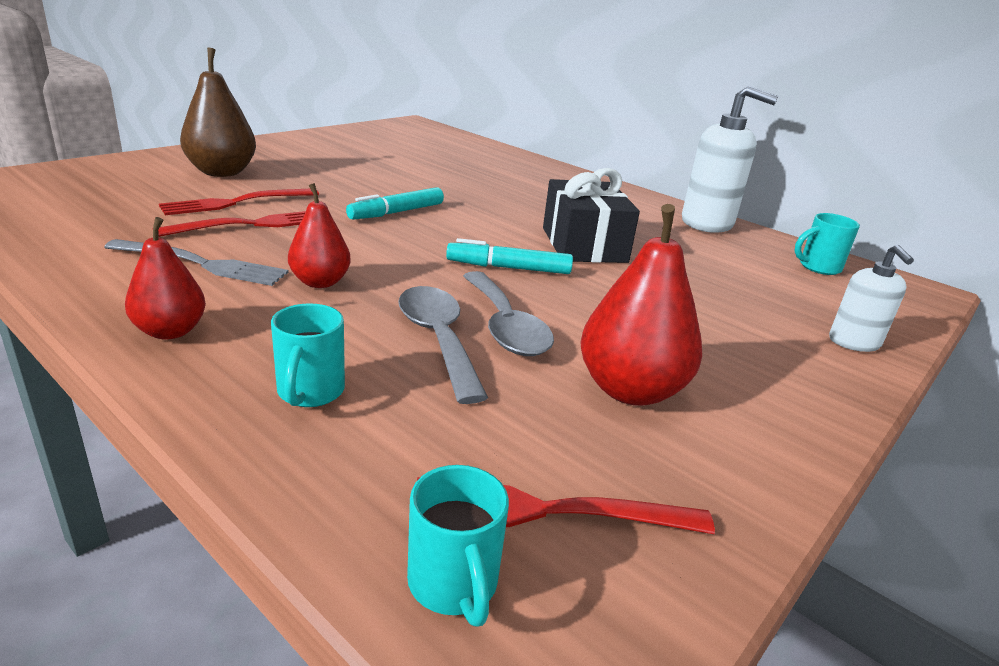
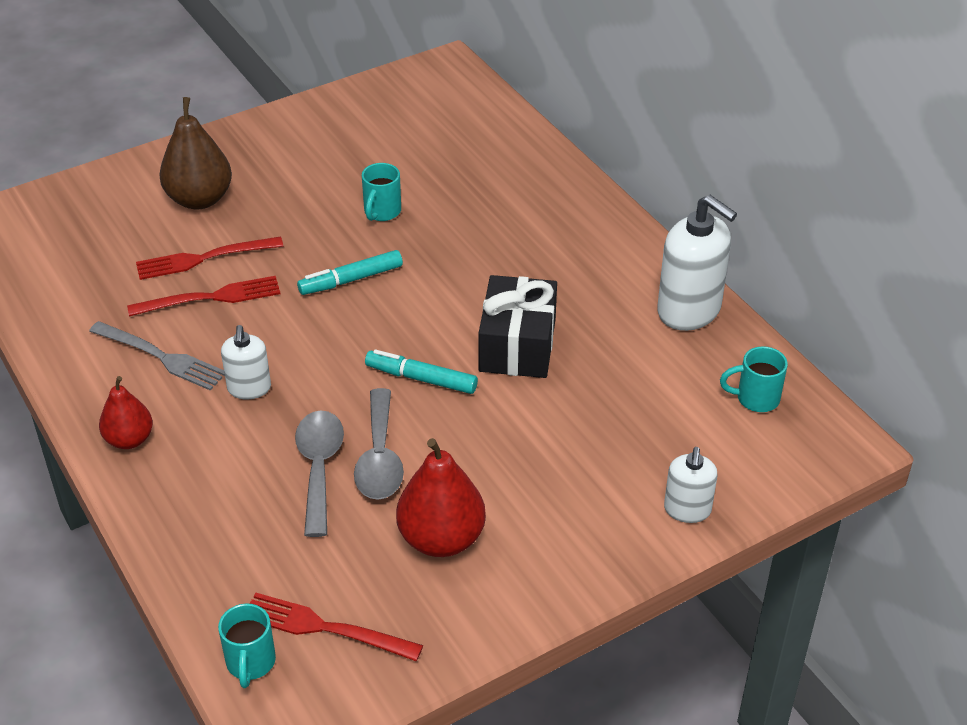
camera: 20 degrees right, 15 degrees up
turquoise mug [271,303,345,407] -> turquoise mug moved to [362,163,401,221]
red pear [288,183,351,288] -> white soap dispenser [221,325,271,400]

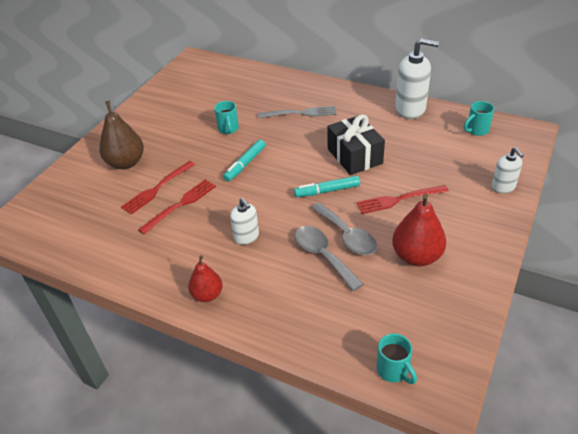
camera: 30 degrees left, 0 degrees up
grey fork [89,321,225,390] -> grey fork moved to [258,106,337,118]
red fork [250,593,423,661] -> red fork moved to [356,185,449,214]

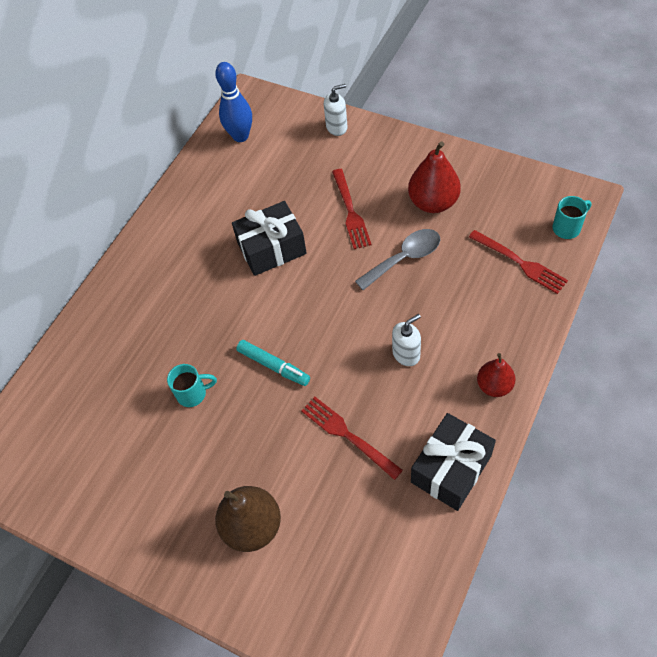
camera: 85 degrees left, 15 degrees up
red fork [121,161,195,214] -> red fork moved to [469,230,568,294]
grey fork [258,106,337,118] -> none
turquoise marker [294,176,360,197] -> none
grey spoon [295,226,363,291] -> none
white soap dispenser [395,38,439,119] -> none
turquoise mug [464,101,494,136] -> blue bowling pin [215,62,252,142]
none -> black gift [411,413,496,511]

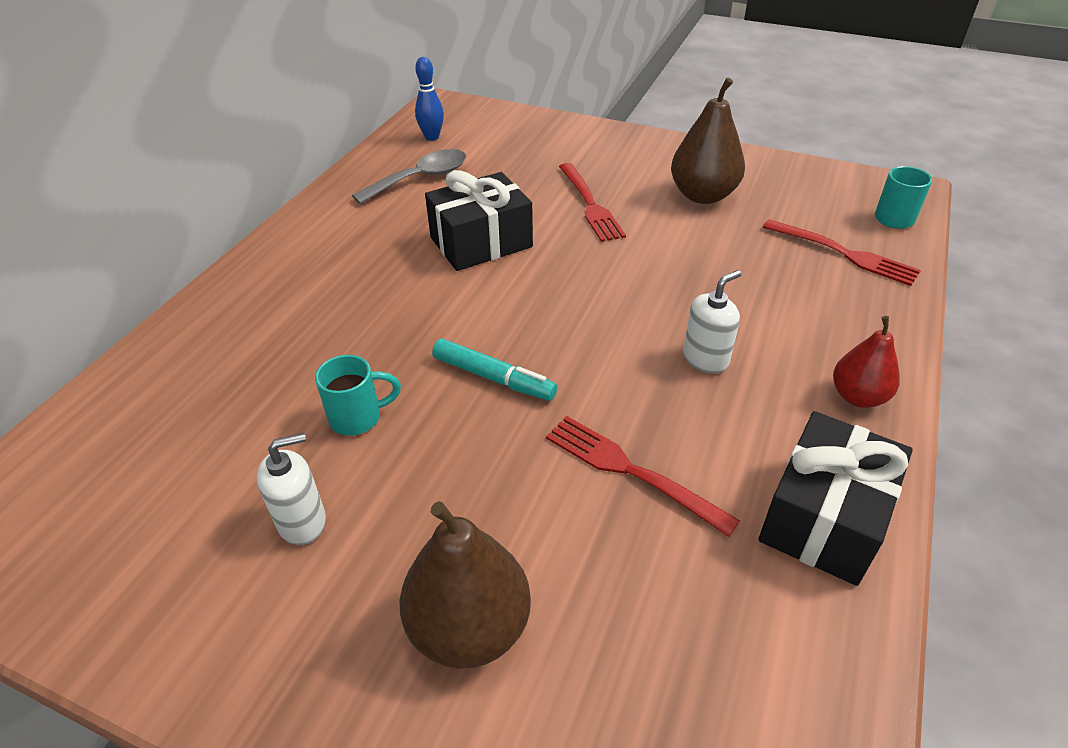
camera: 10 degrees left, 15 degrees down
blue bowling pin [215,62,252,142] -> blue bowling pin [415,57,444,141], size x0.66
white soap dispenser [324,84,348,136] -> white soap dispenser moved to [257,433,326,545]
grey spoon [355,229,440,290] -> grey spoon moved to [352,149,466,204]
red pear [408,141,461,213] -> brown pear [671,78,745,204]

